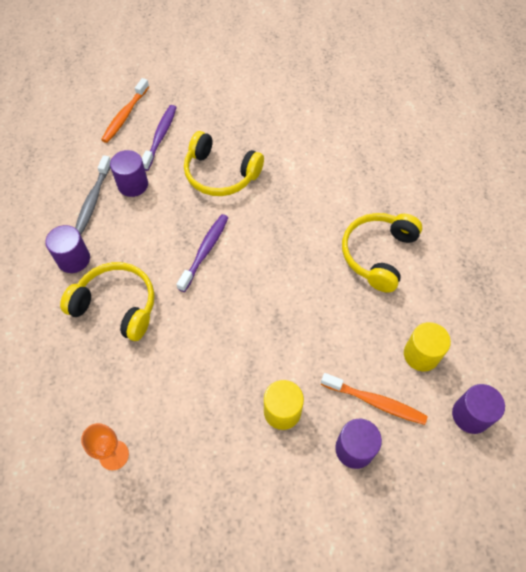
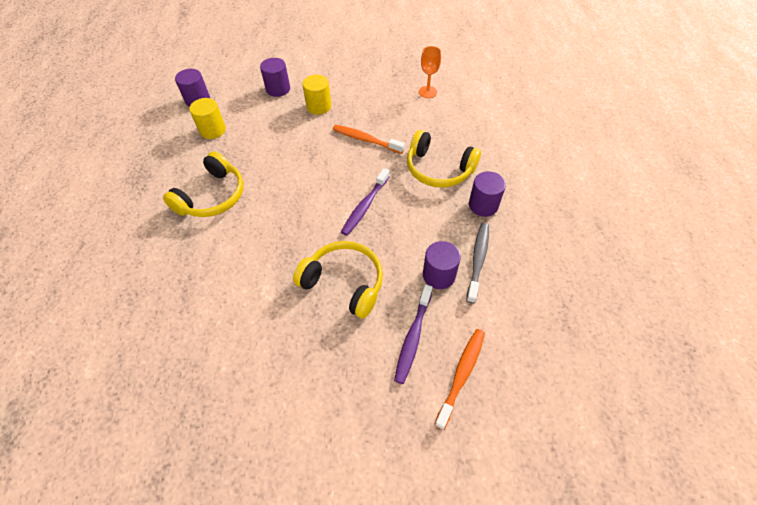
camera: 175 degrees left, 5 degrees down
orange toothbrush [321,373,428,425] -> orange toothbrush moved to [333,125,405,154]

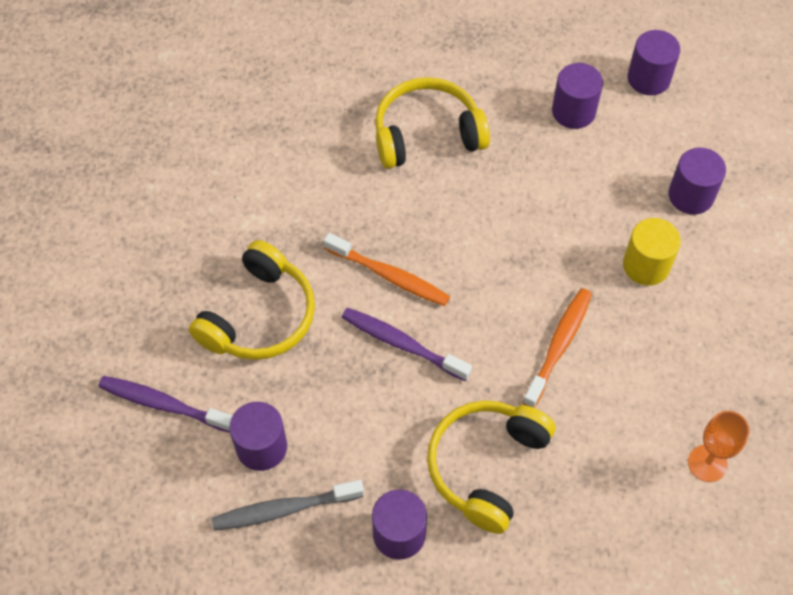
camera: 90 degrees right, 5 degrees up
yellow headphones [163,151,244,217] -> yellow headphones turned 135 degrees clockwise [375,77,490,169]
yellow cylinder [189,98,226,139] -> purple cylinder [552,63,603,129]
orange toothbrush [434,329,485,430] -> orange toothbrush moved to [323,233,450,306]
grey toothbrush [466,223,489,304] -> grey toothbrush turned 150 degrees clockwise [212,480,364,531]

